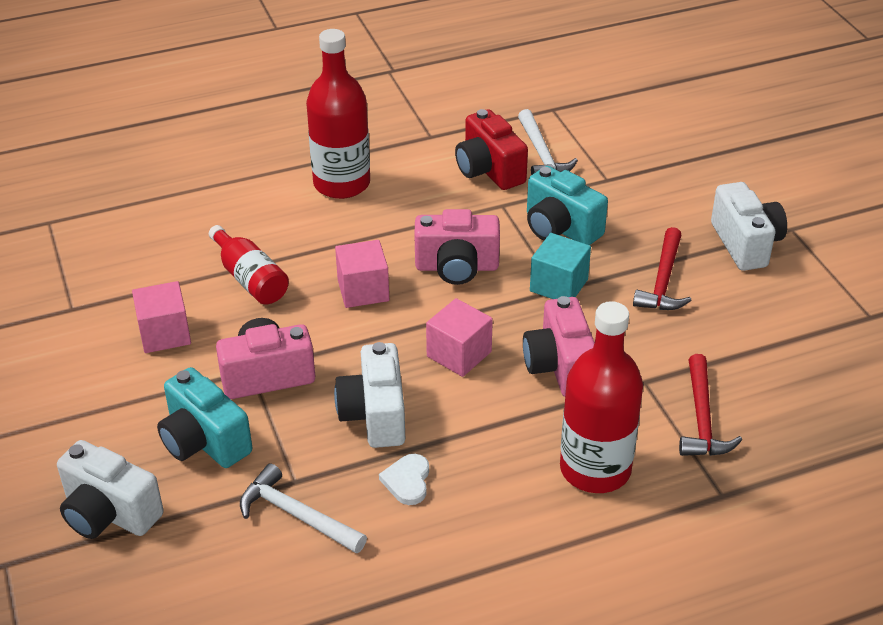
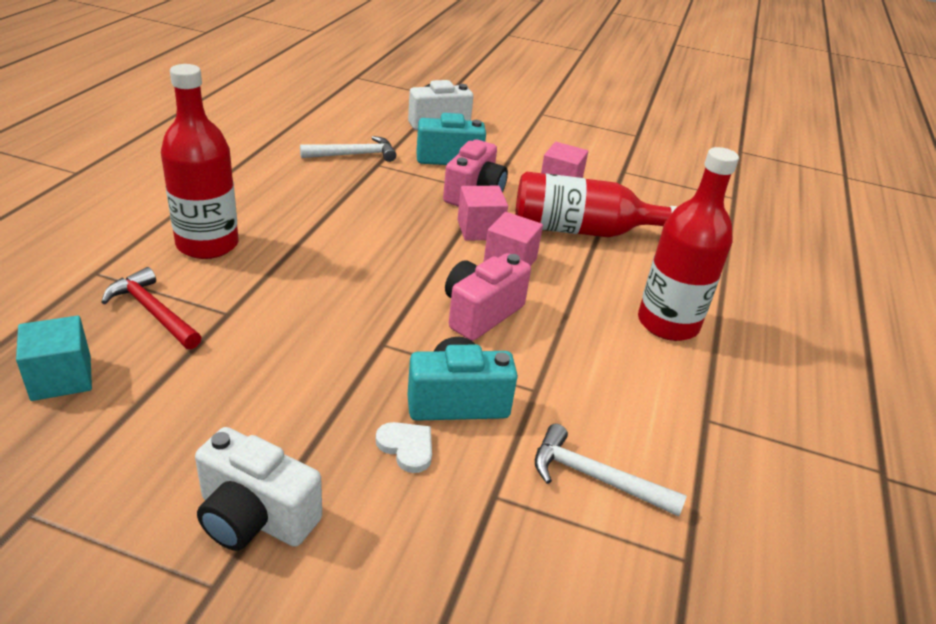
camera: 125 degrees right, 5 degrees down
red bottle [209,225,289,305] -> red bottle [515,171,678,237], size x1.62
white camera [334,342,405,448] -> none
white heart [379,454,429,505] -> white heart moved to [376,422,432,473]
pink cube [426,298,493,377] -> pink cube moved to [458,186,508,241]
red camera [455,109,528,190] -> none
pink camera [523,296,595,397] -> none
turquoise cube [530,233,591,299] -> turquoise cube moved to [16,316,92,401]
red hammer [633,227,692,310] -> none

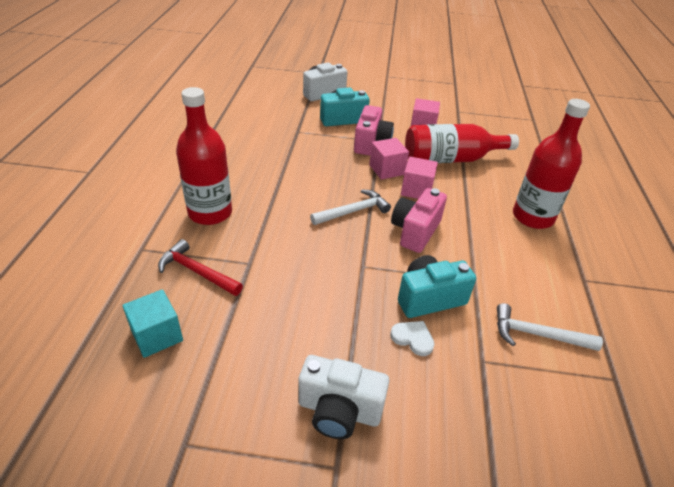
camera: 10 degrees left, 5 degrees up
white hammer [300,136,396,162] -> white hammer moved to [310,189,391,225]

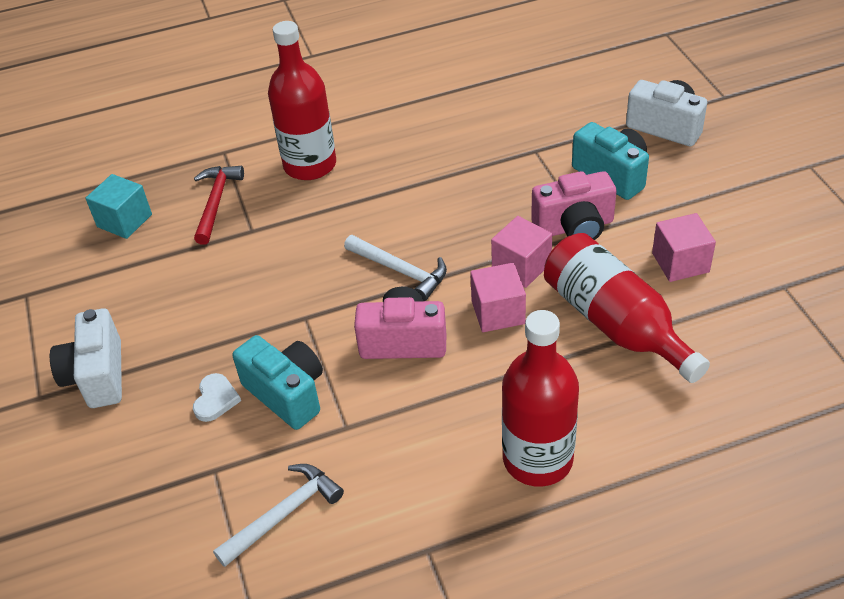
camera: 70 degrees right, 5 degrees up
white hammer [497,303,603,351] -> white hammer turned 60 degrees clockwise [213,464,344,567]

